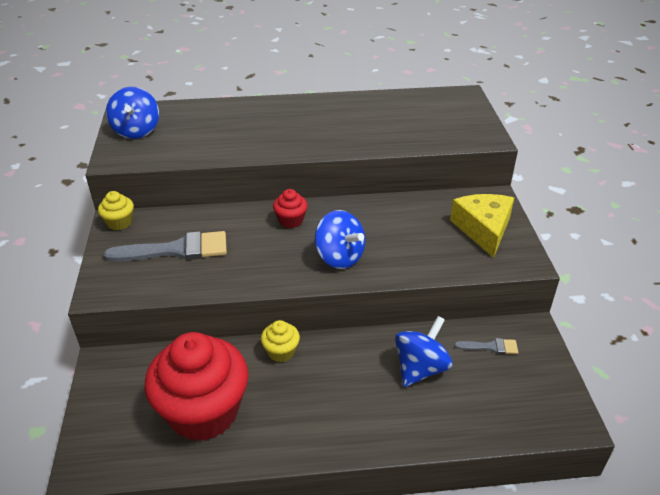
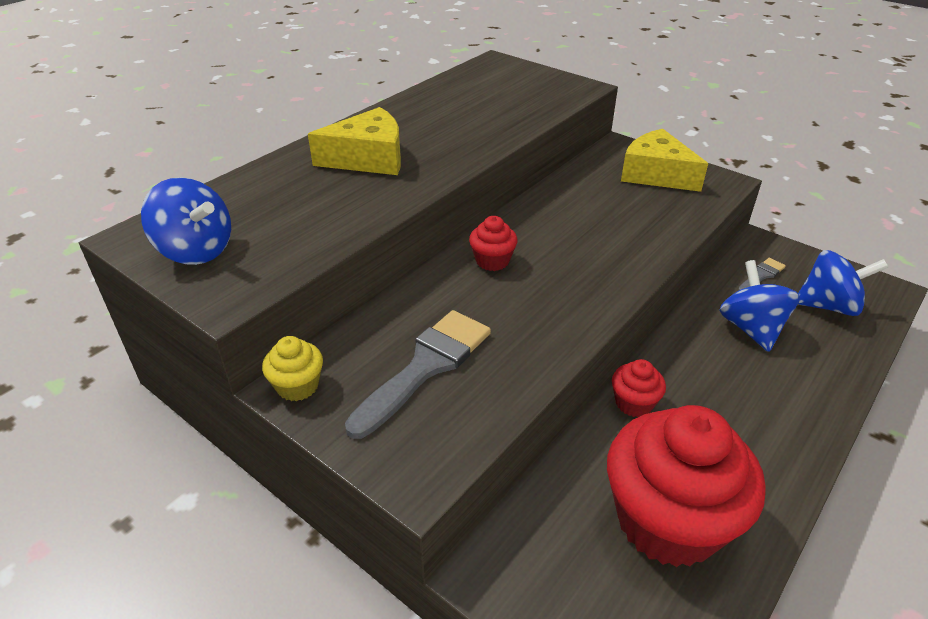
camera: 45 degrees left, 0 degrees up
yellow cupcake [261,320,300,362] -> red cupcake [612,359,666,417]
blue spinning top [315,210,365,269] -> blue spinning top moved to [798,250,888,316]
none -> yellow cheese [308,107,401,175]

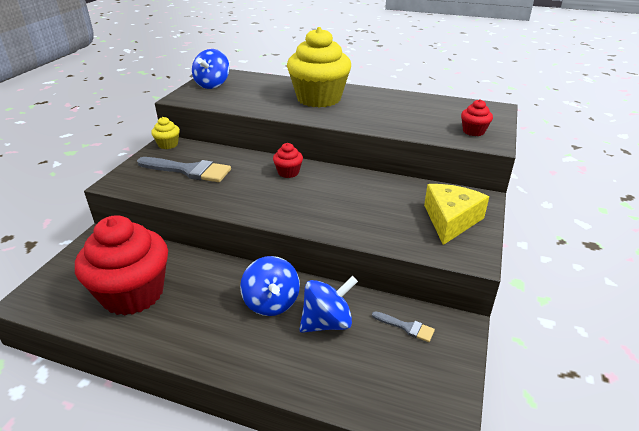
camera: 70 degrees right, 5 degrees down
yellow cheese [308,107,401,175] -> yellow cupcake [287,27,351,108]
red cupcake [612,359,666,417] -> red cupcake moved to [461,99,493,136]
blue spinning top [798,250,888,316] -> blue spinning top moved to [240,256,300,316]

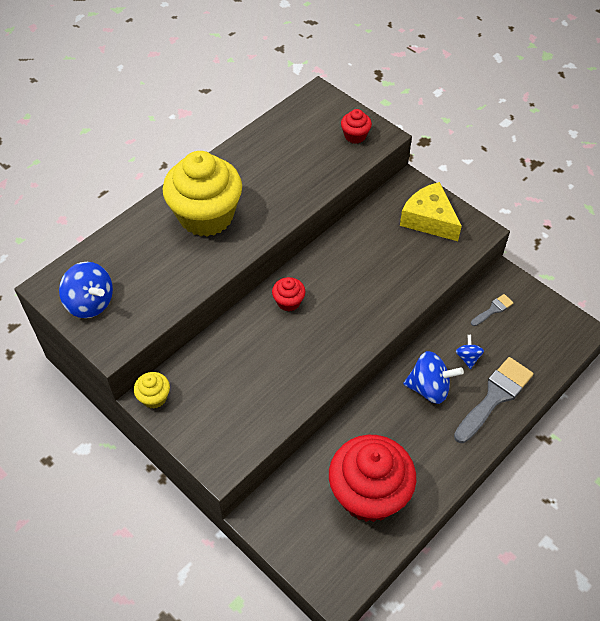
camera: 65 degrees left, 20 degrees up
grey brush [137,157,231,182] -> grey brush moved to [454,357,533,443]
blue spinning top [299,276,358,333] -> blue spinning top [456,335,484,369], size x0.54

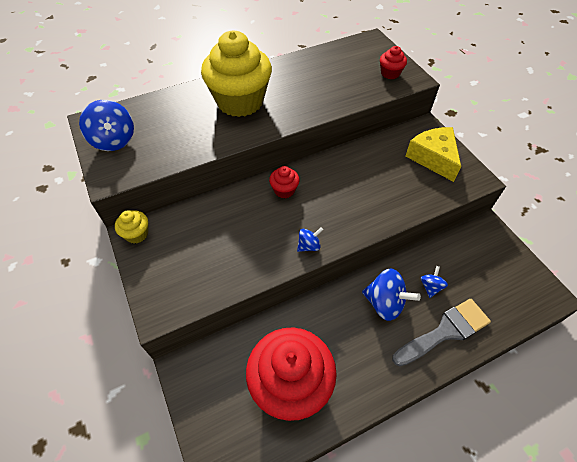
camera: 20 degrees right, 0 degrees up
grey brush [471,294,514,326] -> none
none -> blue spinning top [297,227,323,252]

